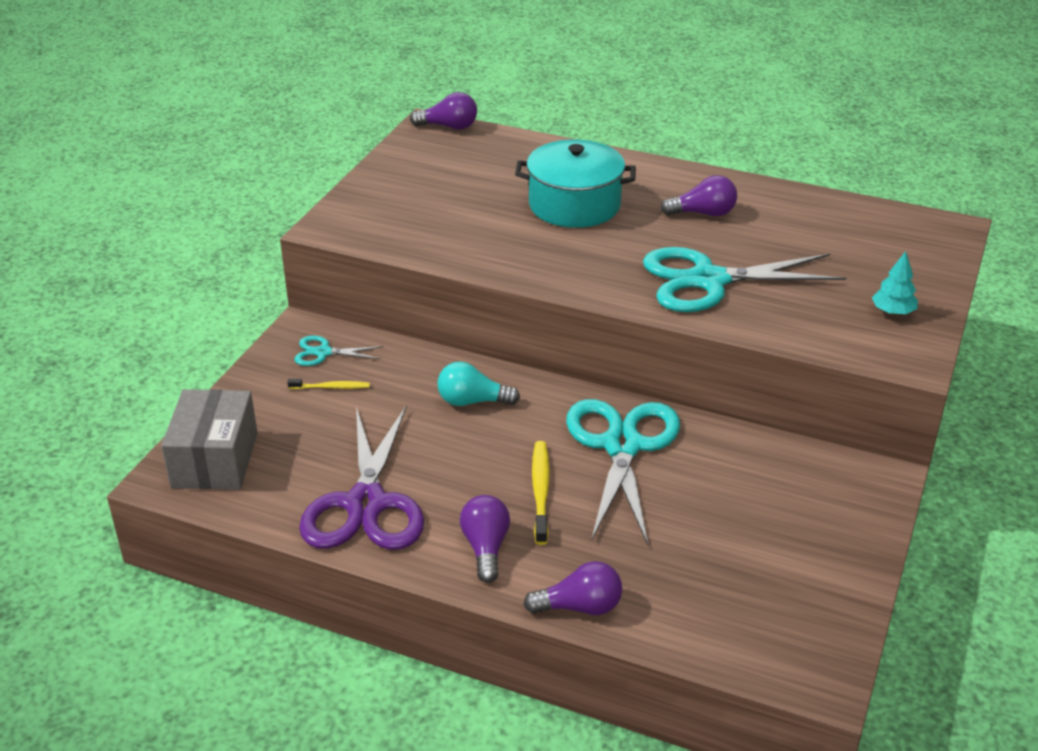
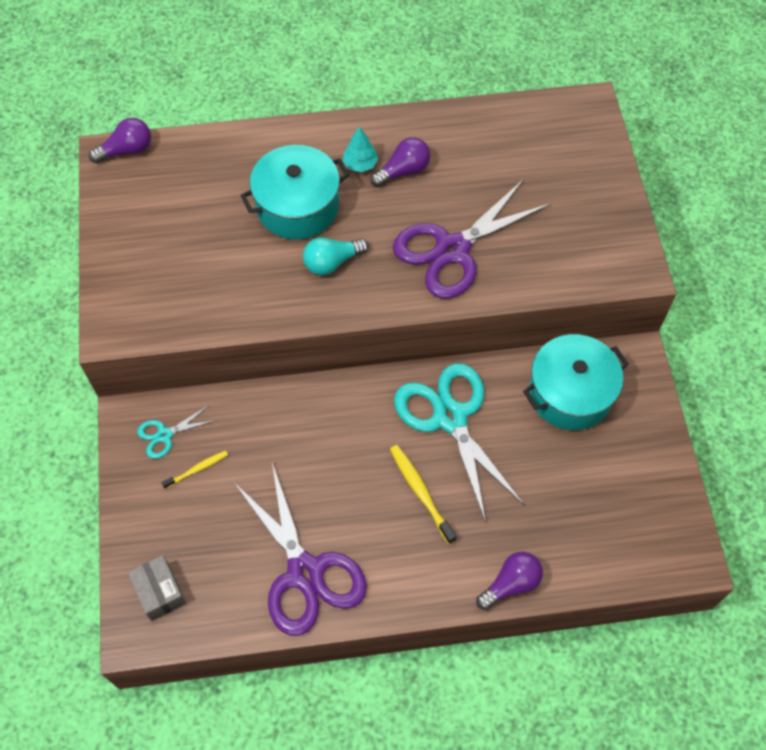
camera: 30 degrees left, 25 degrees up
grey box [161,389,258,490] -> grey box [128,555,186,621], size x0.63
turquoise light bulb [437,362,520,406] -> turquoise light bulb moved to [303,237,369,275]
purple light bulb [460,495,510,583] -> none
turquoise scissors [643,247,846,312] -> purple scissors [393,179,552,299]
turquoise tree [872,251,918,315] -> turquoise tree moved to [343,127,378,172]
none -> turquoise pot [523,334,629,430]

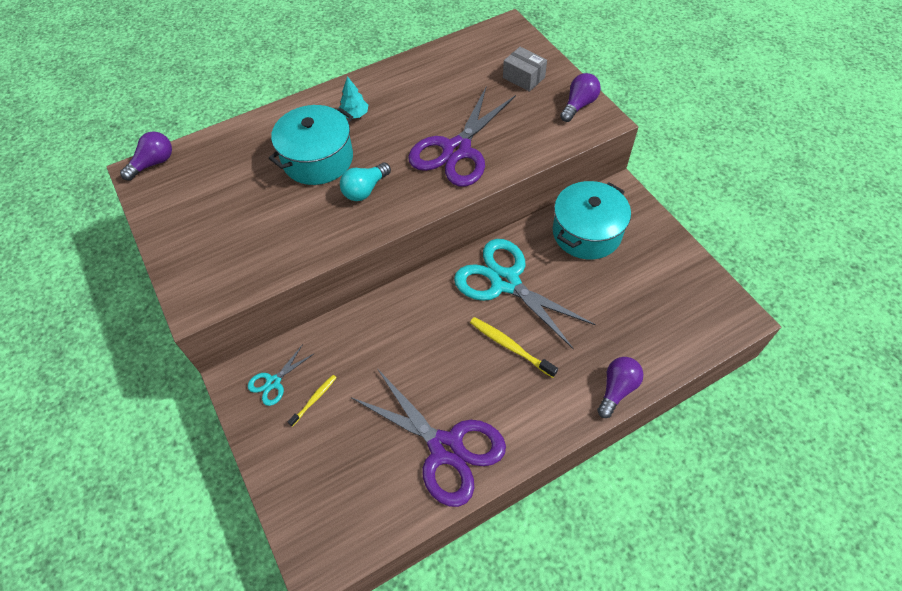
camera: 20 degrees left, 5 degrees down
grey box [128,555,186,621] -> grey box moved to [503,47,547,92]
purple light bulb [370,137,430,187] -> purple light bulb moved to [560,73,601,122]

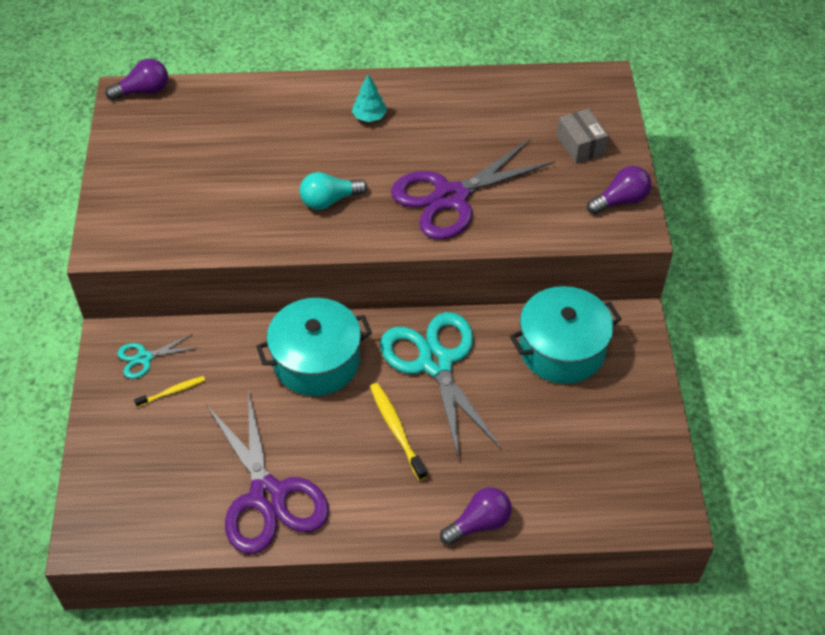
camera: 25 degrees right, 5 degrees down
turquoise pot [269,105,353,185] -> turquoise pot moved to [256,298,372,396]

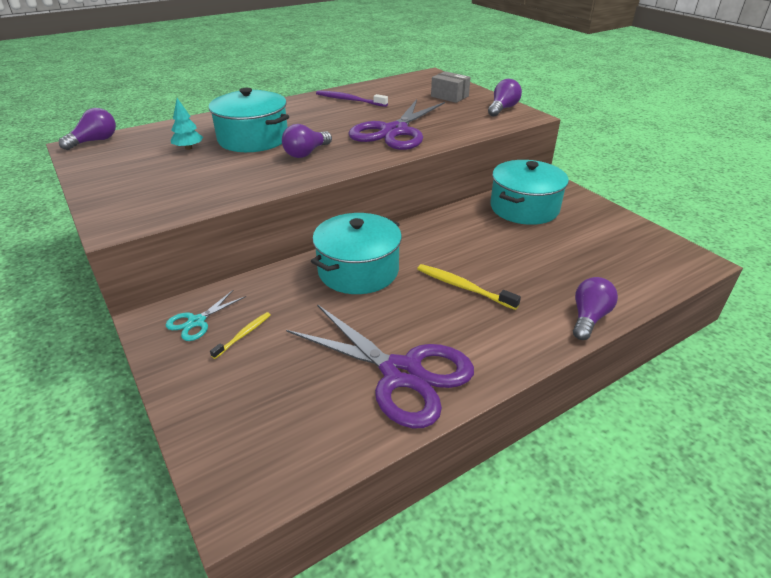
camera: 30 degrees left, 15 degrees down
turquoise light bulb [300,172,367,210] -> purple light bulb [282,124,332,158]
turquoise tree [352,75,387,122] -> turquoise tree moved to [171,98,203,150]
turquoise scissors [380,312,502,462] -> none
none -> turquoise pot [209,88,289,152]
none -> purple toothbrush [316,90,388,107]

